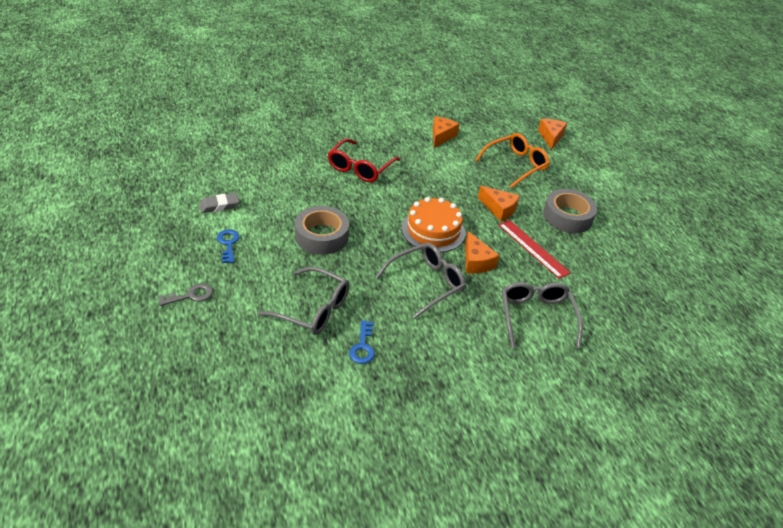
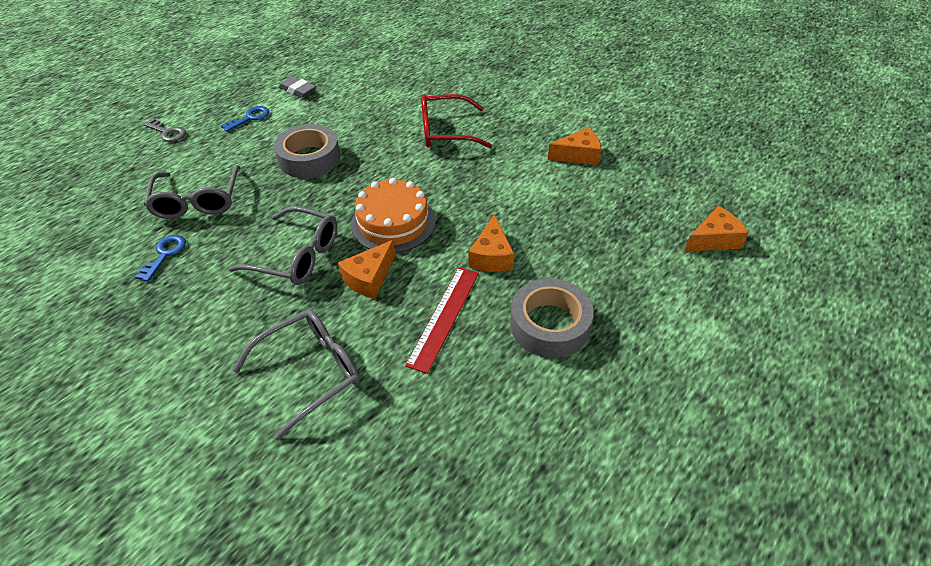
camera: 60 degrees right, 5 degrees up
blue key [349,320,375,364] -> blue key turned 135 degrees clockwise [135,235,186,282]
orange glasses [475,133,550,188] -> none

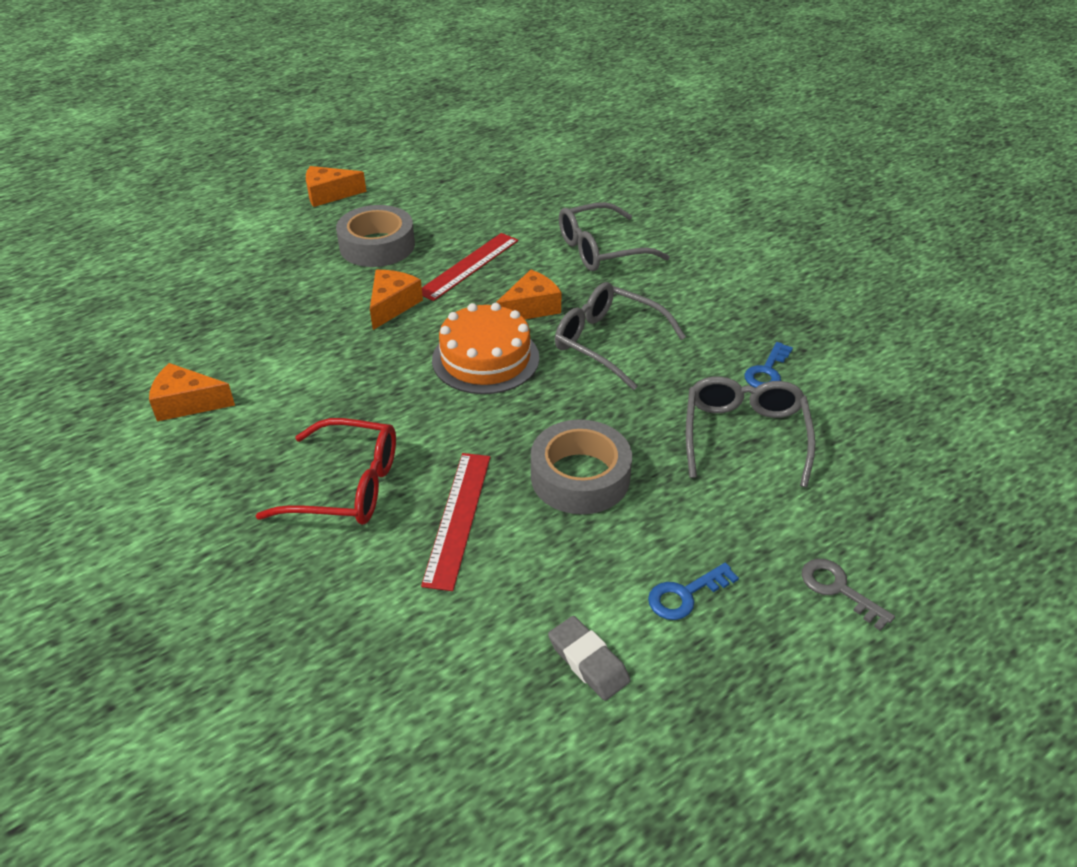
camera: 165 degrees left, 5 degrees down
orange cheese [684,206,749,251] -> orange cheese moved to [306,166,366,207]
none -> red ruler [421,453,490,591]

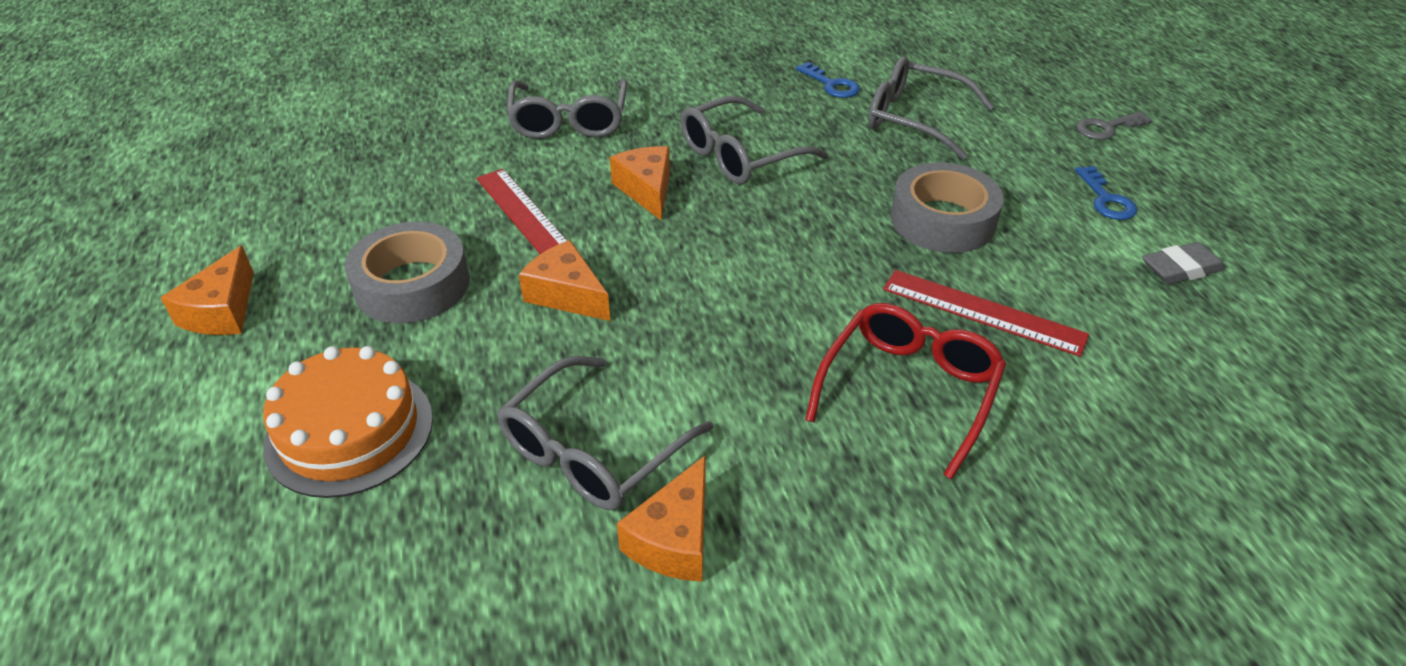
camera: 70 degrees left, 0 degrees up
orange cake [432,303,539,394] -> orange cake moved to [263,346,433,498]
none -> grey glasses [497,356,713,510]

